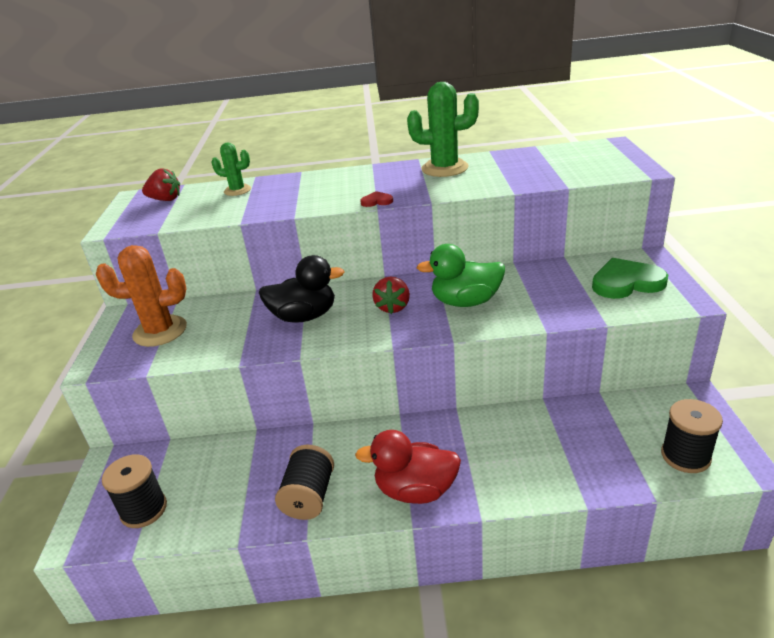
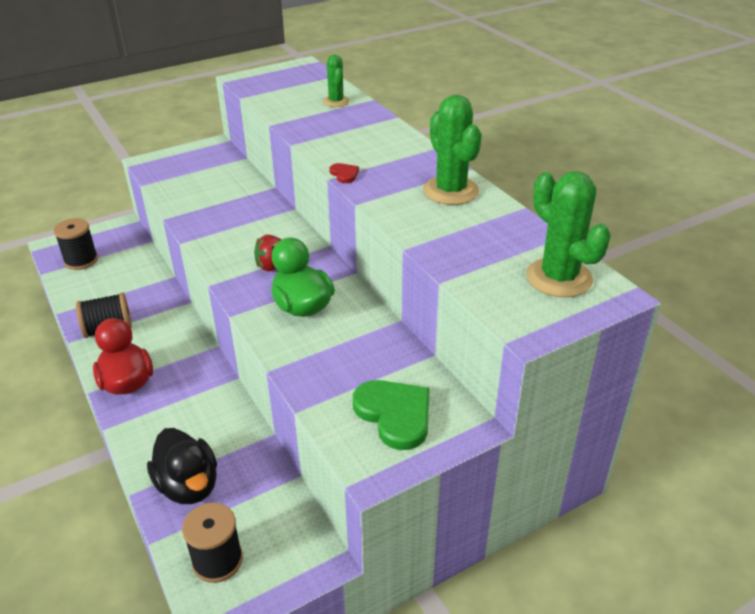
camera: 60 degrees right, 5 degrees up
orange cactus [96,245,187,347] -> none
red strawberry [142,168,180,201] -> none
black duck [258,255,345,323] -> black duck moved to [147,428,217,504]
none -> green cactus [526,171,611,297]

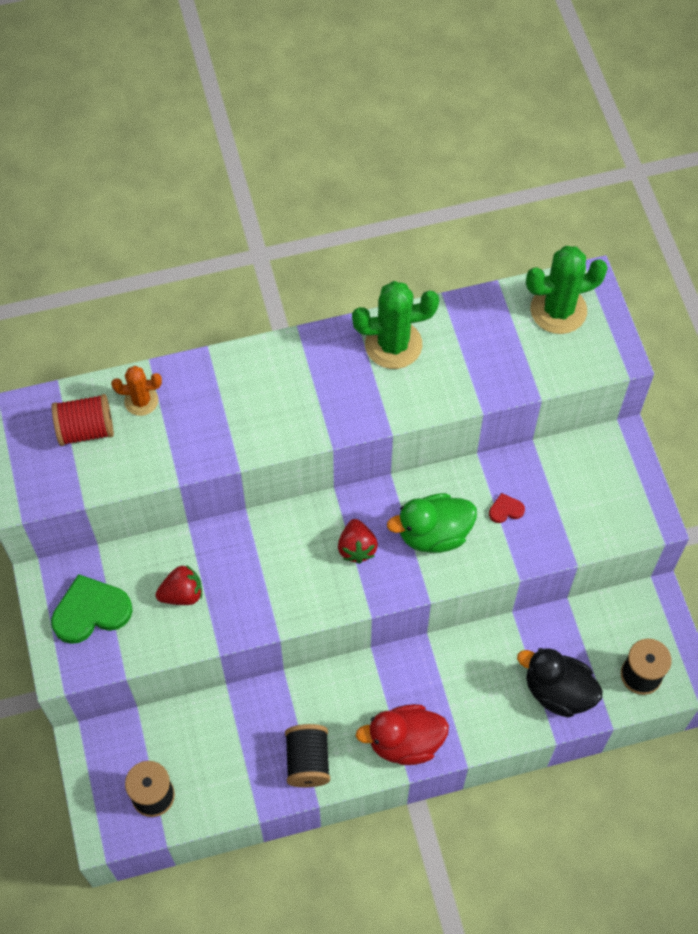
camera: 75 degrees left, 25 degrees up
black duck [147,428,217,504] -> black duck turned 135 degrees counterclockwise [517,648,603,717]
green cactus [323,55,350,107] -> orange cactus [111,366,162,416]
red heart [329,163,359,183] -> red heart moved to [489,493,525,523]
green heart [353,380,430,450] -> green heart moved to [51,574,133,644]
none -> red spool [52,394,114,446]
none -> red strawberry [156,565,202,605]

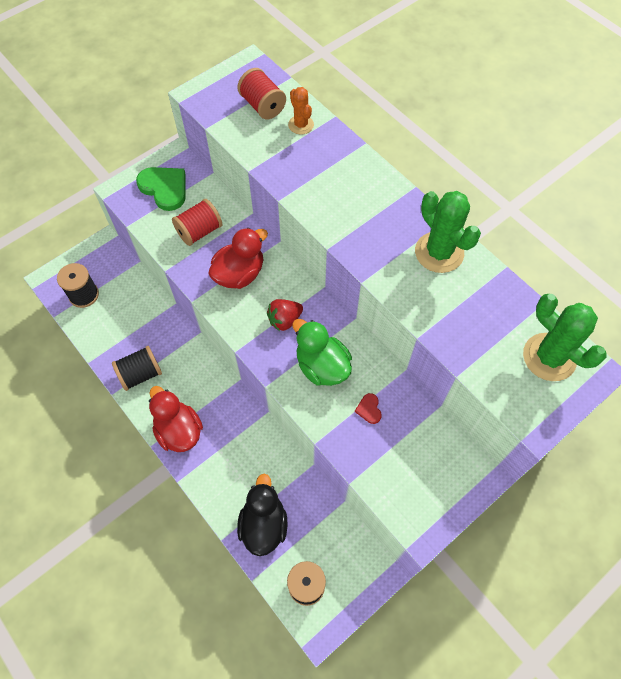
camera: 65 degrees right, 0 degrees up
red strawberry [156,565,202,605] -> red spool [172,199,222,246]
red heart [489,493,525,523] -> red heart turned 150 degrees counterclockwise [355,393,382,424]
none -> red duck [208,228,268,289]

